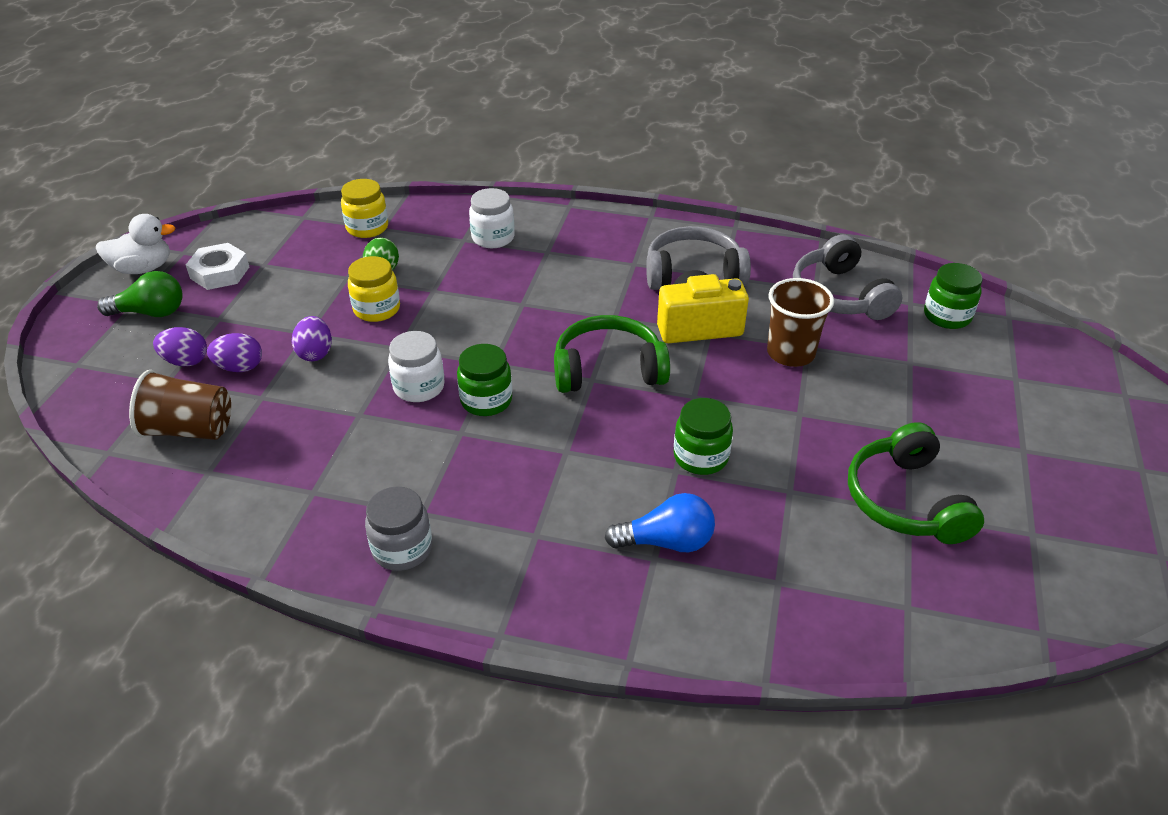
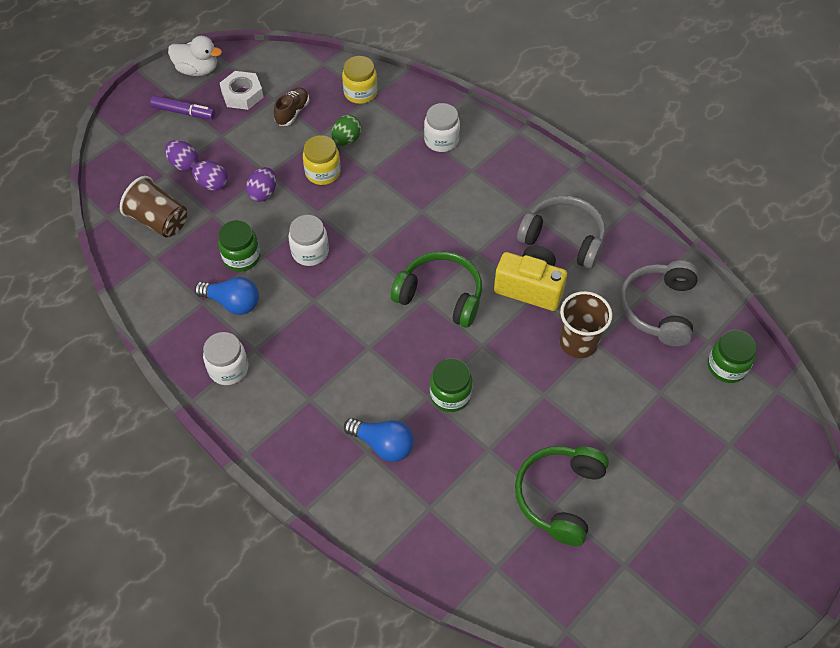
camera: 30 degrees right, 15 degrees up
green light bulb [97,271,183,317] -> purple marker [150,96,215,119]
grey jar [365,486,432,571] -> white jar [203,332,248,385]
green jar [457,344,512,416] -> green jar moved to [218,220,260,272]
none -> blue light bulb [194,277,259,315]
none -> brown shoe [274,87,309,126]

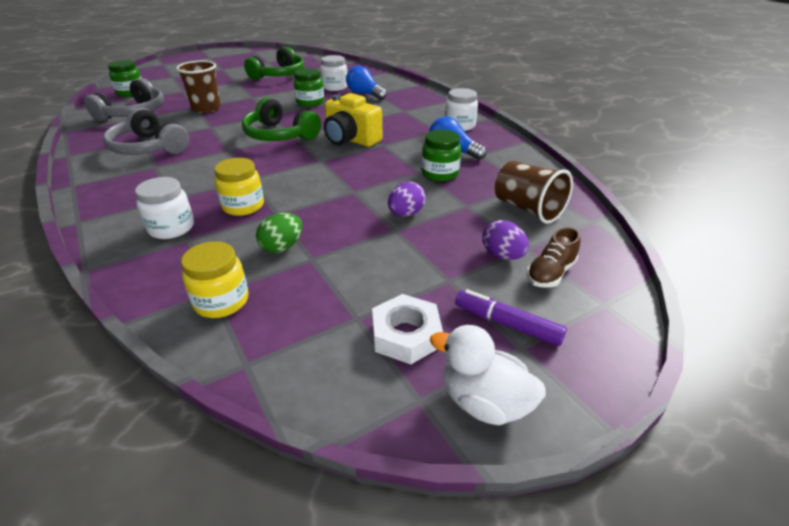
camera: 165 degrees left, 20 degrees down
purple egg [192,161,228,191] -> none
brown shoe [274,87,309,126] -> brown shoe moved to [527,227,581,288]
white jar [288,215,329,266] -> white jar moved to [320,55,348,91]
yellow jar [303,135,341,185] -> yellow jar moved to [214,158,264,216]
yellow camera [494,246,567,311] -> yellow camera moved to [324,93,382,147]

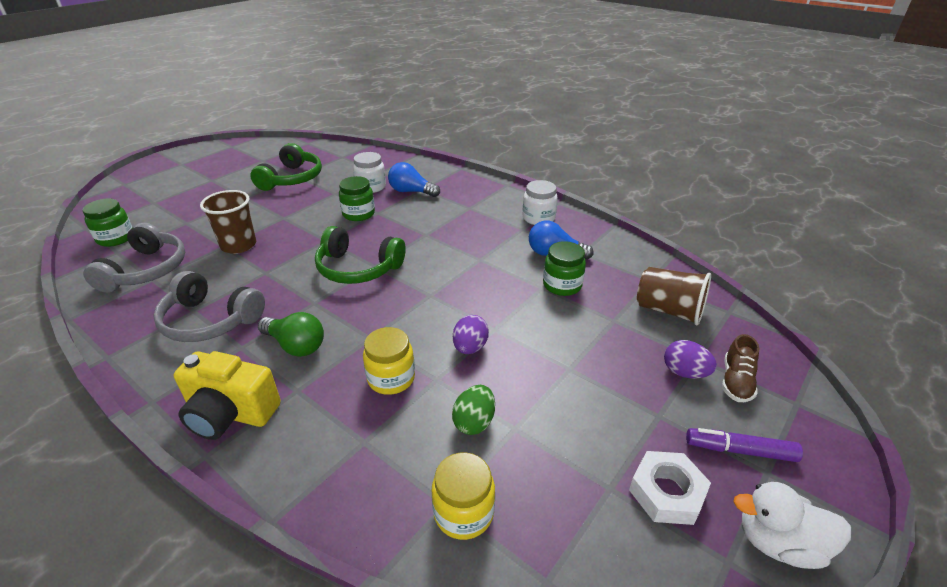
camera: 20 degrees left, 0 degrees up
white jar [135,177,194,239] -> none
yellow camera [324,93,382,147] -> yellow camera moved to [174,351,281,440]
purple egg [388,182,426,217] -> purple egg moved to [453,315,489,354]
none -> green light bulb [258,312,324,357]

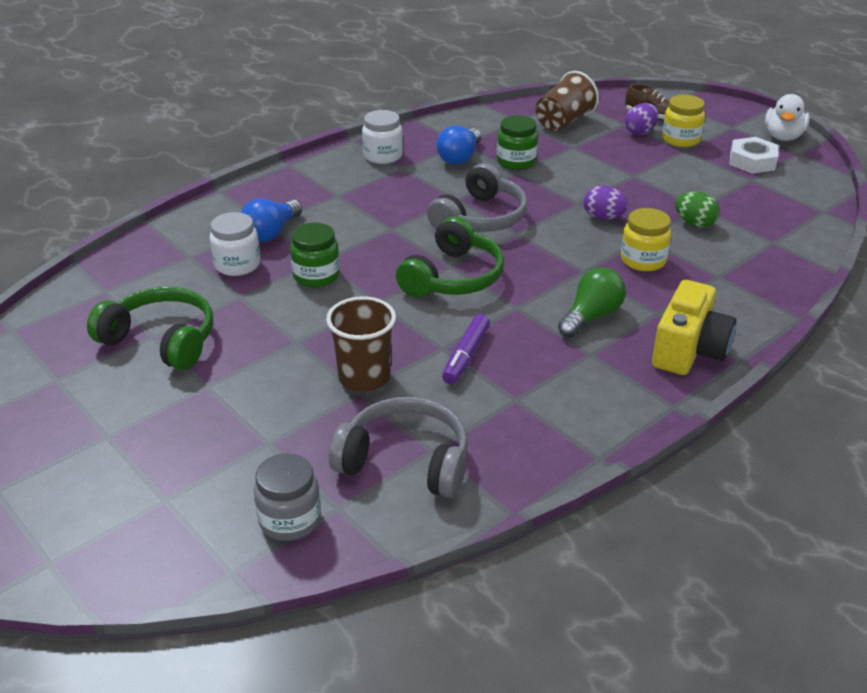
camera: 80 degrees left, 0 degrees up
green jar [82,198,132,247] -> grey jar [254,453,321,541]
grey headphones [153,271,265,342] -> grey headphones moved to [427,163,528,232]
yellow jar [432,452,495,540] -> yellow jar moved to [662,95,705,147]
purple marker [686,428,803,462] -> purple marker moved to [442,314,490,384]

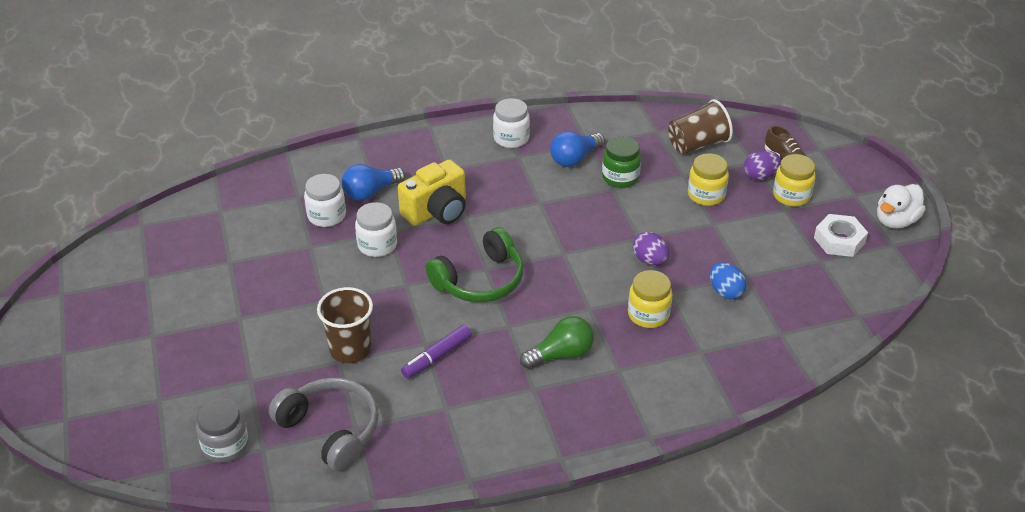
camera: 25 degrees right, 5 degrees up
green headphones [87,287,213,370] -> none
green jar [290,223,340,287] -> white jar [355,202,397,257]
grey headphones [427,163,528,232] -> none
yellow camera [652,280,736,375] -> yellow camera moved to [398,159,466,226]
green egg [675,192,720,228] -> blue egg [710,262,746,299]
none -> yellow jar [688,153,729,206]

